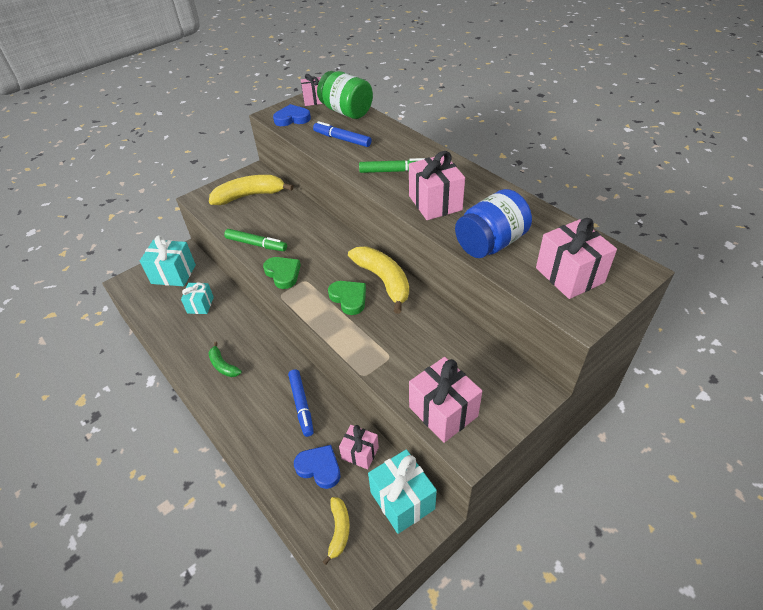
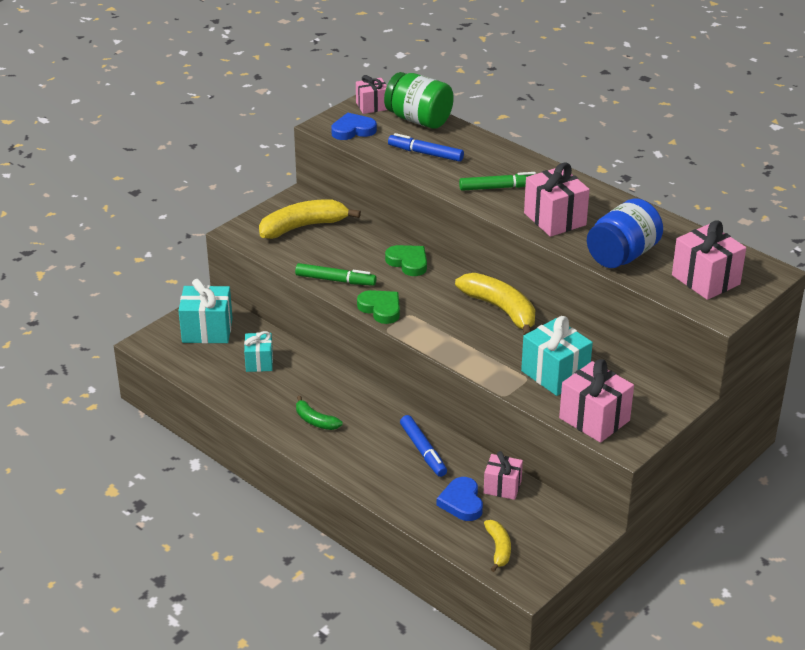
camera: 10 degrees left, 10 degrees down
blue heart [294,445,340,489] -> blue heart turned 120 degrees counterclockwise [437,477,483,521]
green heart [328,281,366,315] -> green heart moved to [385,245,427,276]
turquoise gift [368,449,437,534] -> turquoise gift moved to [521,316,593,396]

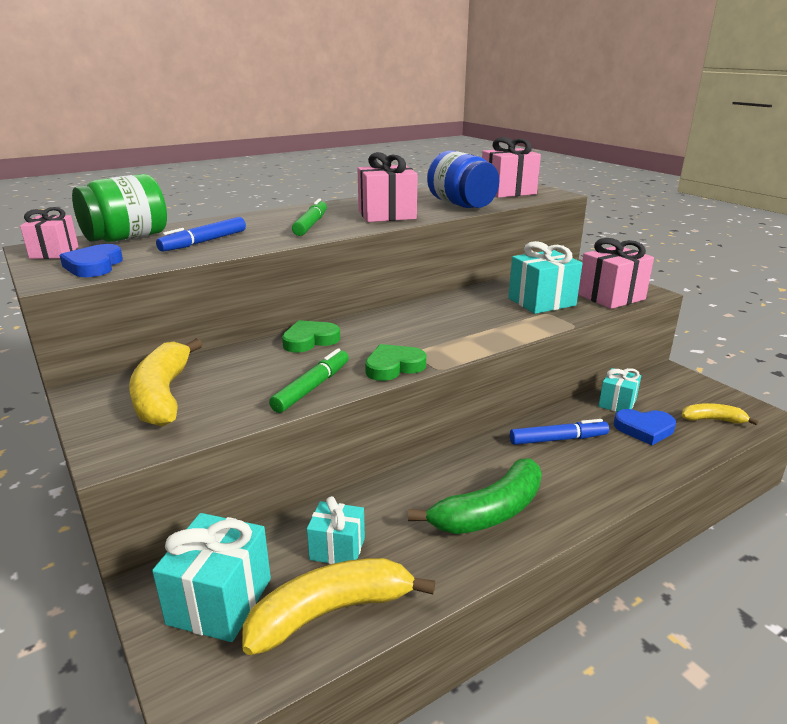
camera: 75 degrees left, 10 degrees down
green banana [296,396,343,430] -> green banana [408,458,542,534], size x1.84
yellow banana [455,273,535,335] -> yellow banana moved to [242,558,435,655]
pink gift [484,451,523,500] -> turquoise gift [598,368,641,412]

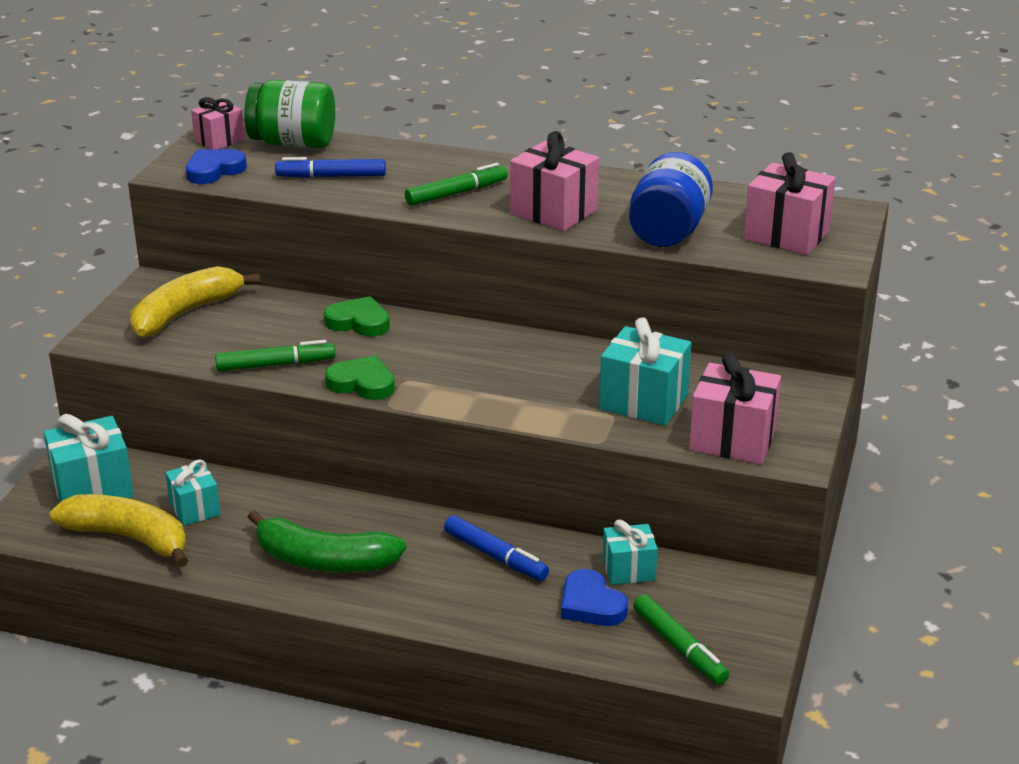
camera: 50 degrees right, 5 degrees up
yellow banana [682,403,759,425] -> green marker [633,594,730,684]

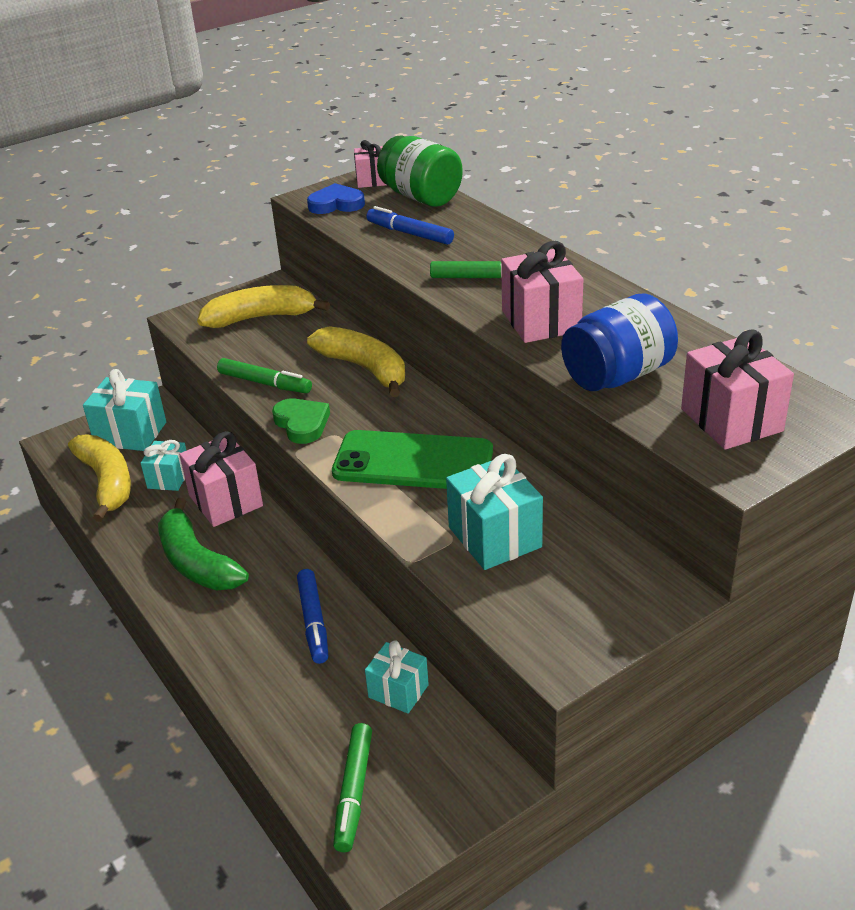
camera: 40 degrees right, 5 degrees up
green heart [324,296,390,337] -> yellow banana [307,326,405,397]
blue heart [561,569,628,626] -> none
pink gift [689,353,781,464] -> pink gift moved to [179,431,263,527]
none -> green phone [332,430,493,489]

